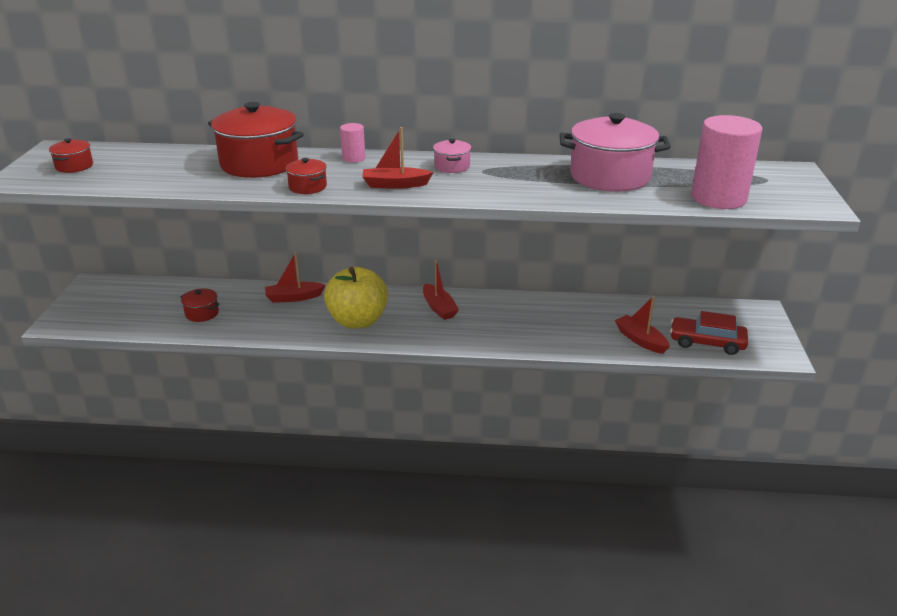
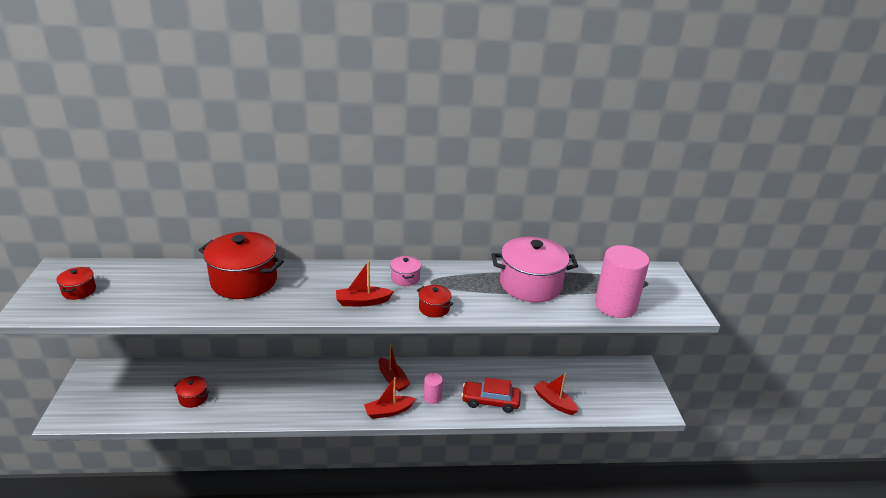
camera: 10 degrees left, 0 degrees up
red boat [265,252,325,303] -> red boat moved to [364,377,416,419]
red pot [285,158,327,194] -> red pot moved to [417,285,453,318]
yellow apple [324,267,388,329] -> none
pink cylinder [340,123,365,163] -> pink cylinder moved to [424,373,443,404]
red car [670,311,748,355] -> red car moved to [462,377,521,413]

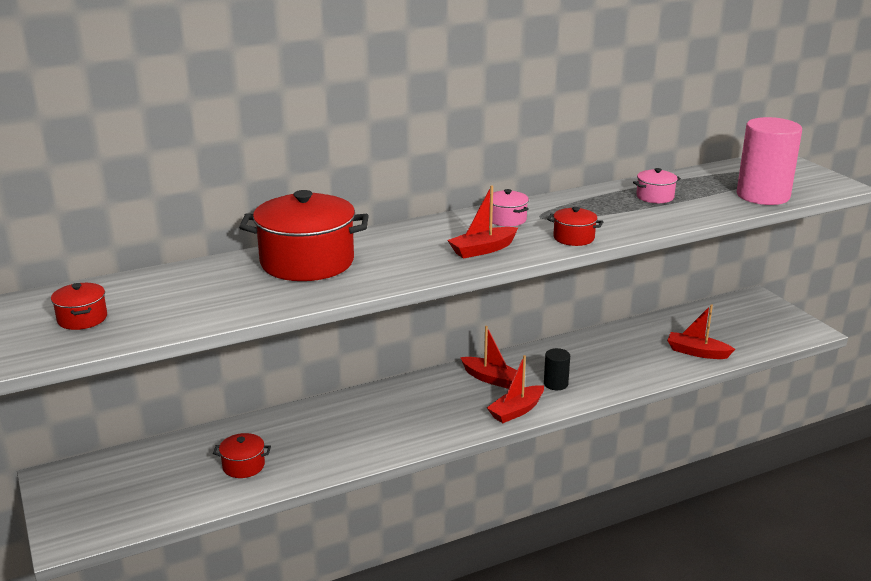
camera: 20 degrees left, 5 degrees down
pink cylinder [424,373,443,404] -> black cylinder [544,348,570,390]
red car [462,377,521,413] -> none
pink pot [491,237,578,302] -> pink pot [633,168,681,203], size x0.46

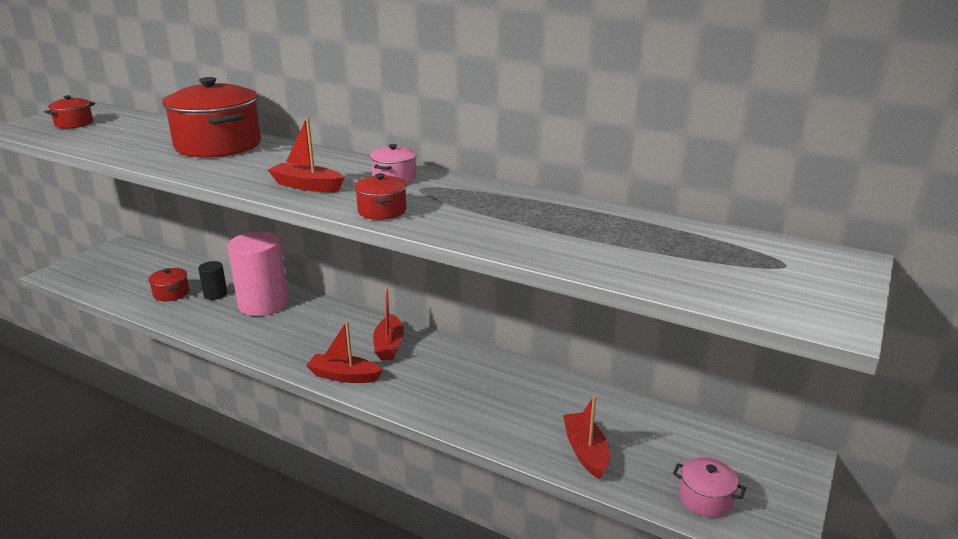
camera: 55 degrees right, 0 degrees up
black cylinder [544,348,570,390] -> black cylinder moved to [198,261,227,300]
pink pot [633,168,681,203] -> pink pot moved to [673,457,746,517]
pink cylinder [737,117,802,205] -> pink cylinder moved to [228,232,288,316]

